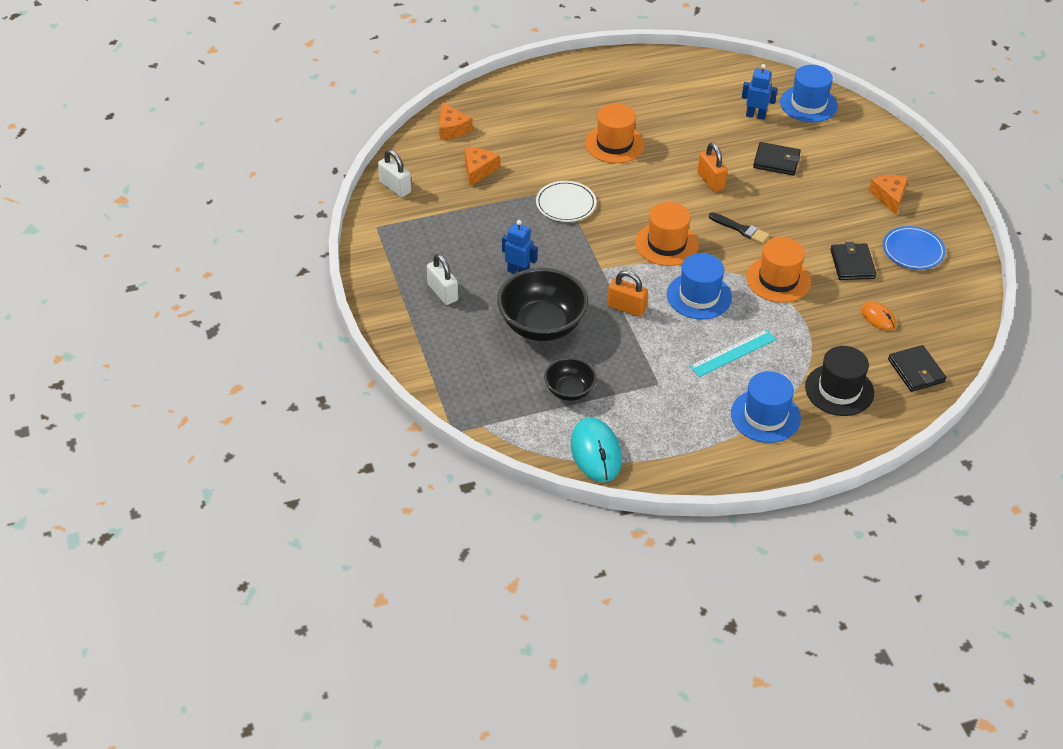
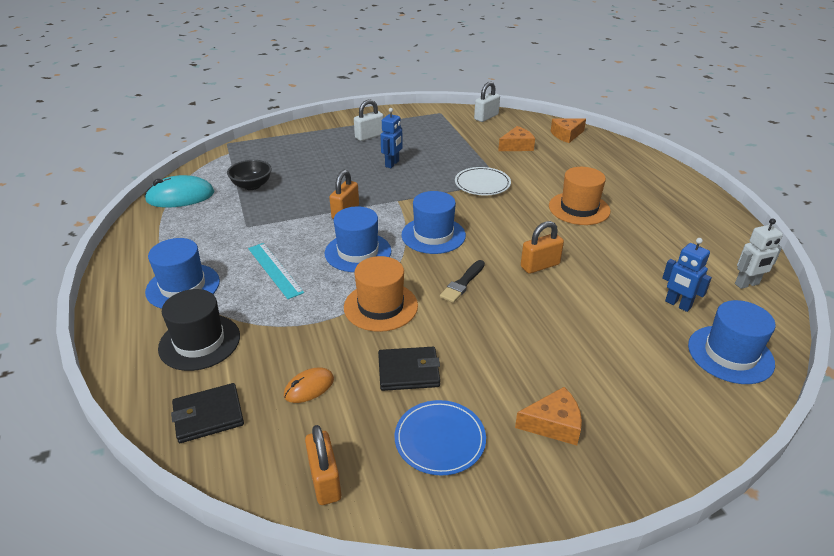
camera: 90 degrees right, 10 degrees down
orange cheese [465,147,499,186] -> orange cheese turned 45 degrees counterclockwise [498,126,535,151]
black bowl [497,268,588,341] -> none
orange hat [635,202,699,266] -> blue hat [401,191,466,254]
blue robot [742,64,778,120] -> blue robot turned 120 degrees clockwise [662,238,712,312]
black wallet [753,142,801,176] -> none
none -> orange padlock [305,425,341,505]
none -> white robot [735,218,783,289]

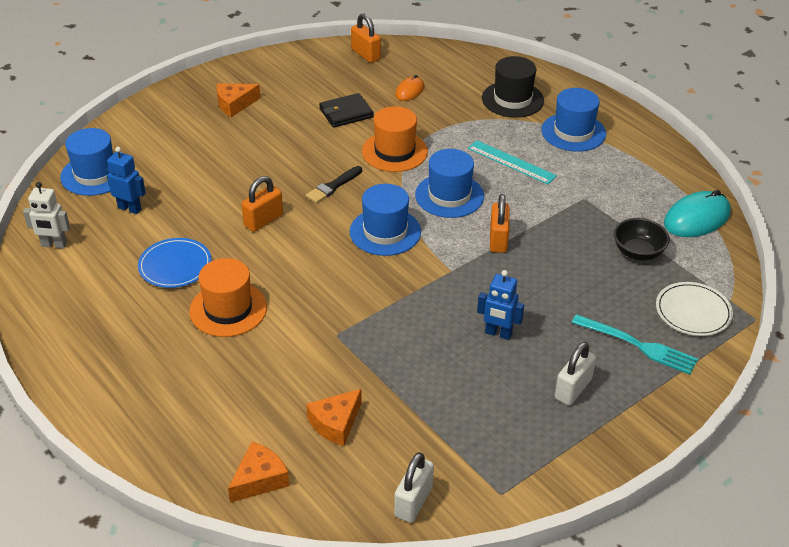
camera: 160 degrees right, 5 degrees up
black wallet [171,383,244,443] -> none
blue robot [380,108,403,168] -> blue robot turned 75 degrees counterclockwise [477,270,524,340]
blue plate [395,400,486,475] -> blue plate moved to [138,238,212,288]
black brush [440,260,485,303] -> black brush turned 150 degrees counterclockwise [306,166,362,203]
white plate [455,167,511,195] -> white plate moved to [656,282,733,336]
white robot [735,218,783,289] -> white robot turned 135 degrees counterclockwise [23,182,70,249]
none -> turquoise fork [571,314,698,375]

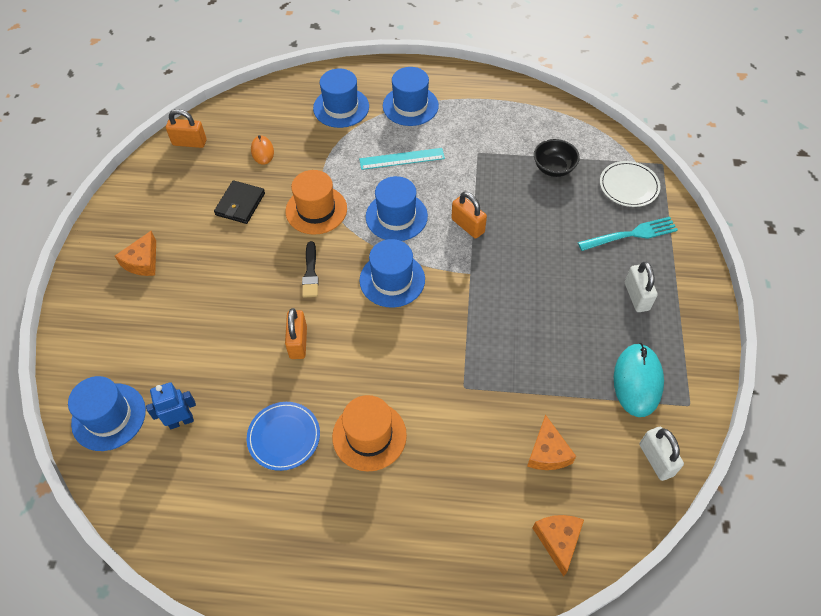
camera: 45 degrees left, 15 degrees up
white robot [23,182,70,249] -> none
blue robot [477,270,524,340] -> none
black hat [482,56,544,118] -> blue hat [313,68,369,128]
turquoise mouse [664,190,731,237] -> turquoise mouse moved to [614,343,664,417]

